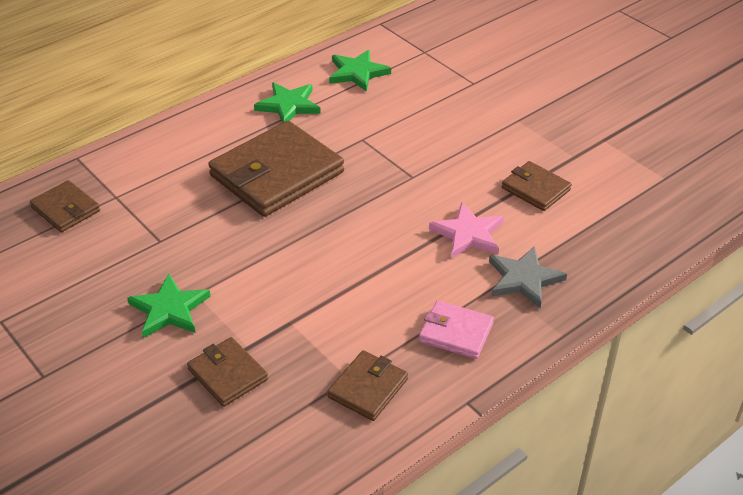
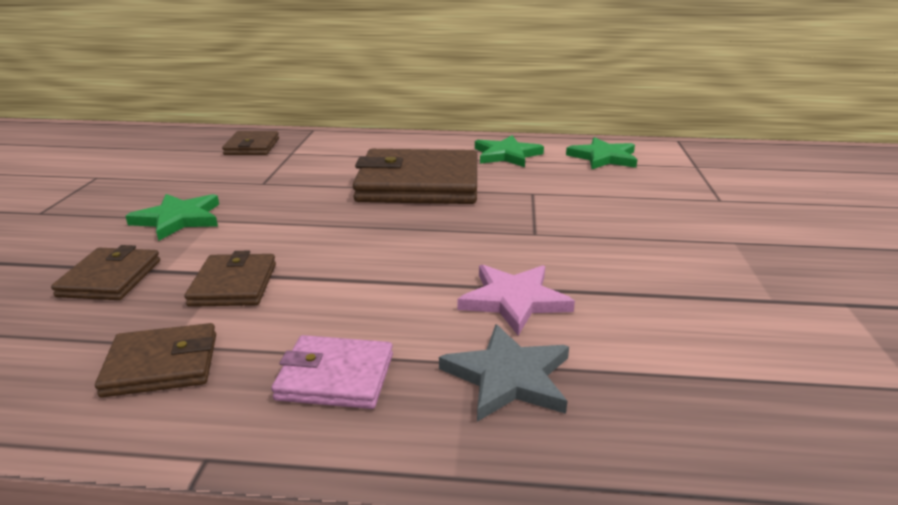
camera: 45 degrees right, 15 degrees down
pink wallet [419,300,494,359] -> pink wallet turned 60 degrees counterclockwise [271,335,393,409]
brown wallet [502,161,572,211] -> brown wallet moved to [185,251,276,307]

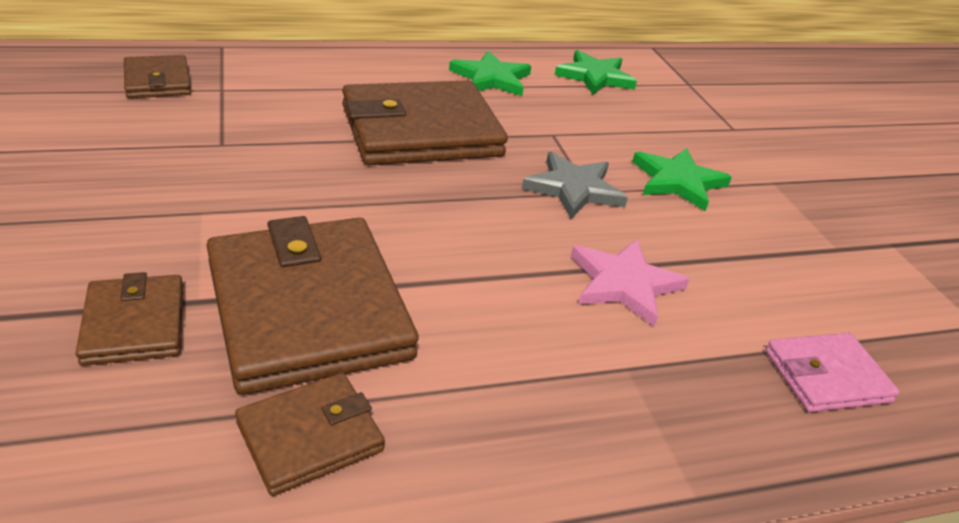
camera: 25 degrees left, 10 degrees up
green star [125,194,219,241] -> green star moved to [632,148,732,211]
brown wallet [185,251,276,307] -> brown wallet [206,216,418,395], size x1.97
pink wallet [271,335,393,409] -> pink wallet moved to [765,333,900,412]
grey star [439,324,569,422] -> grey star moved to [522,152,628,219]

